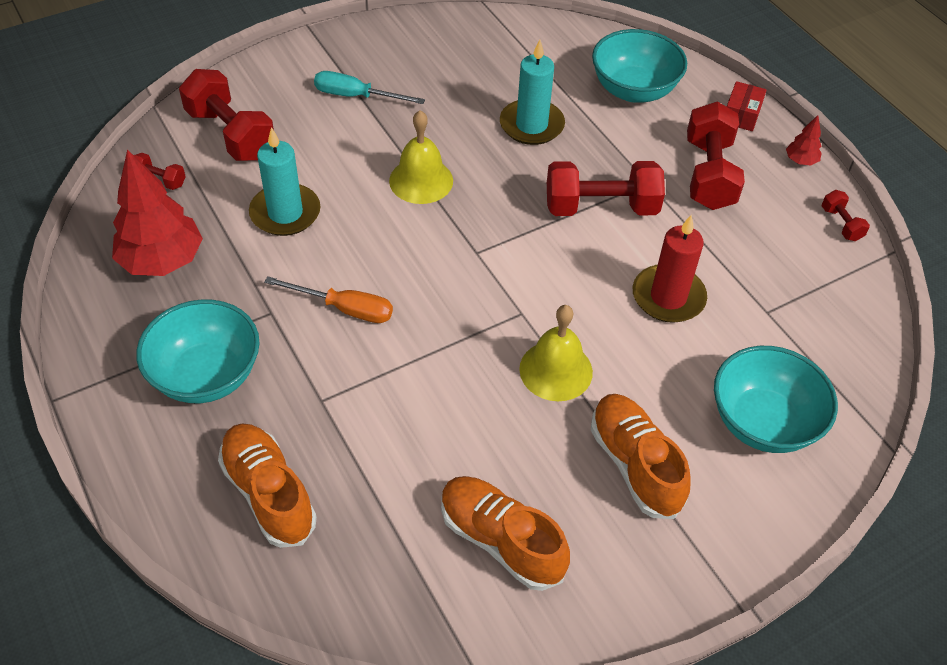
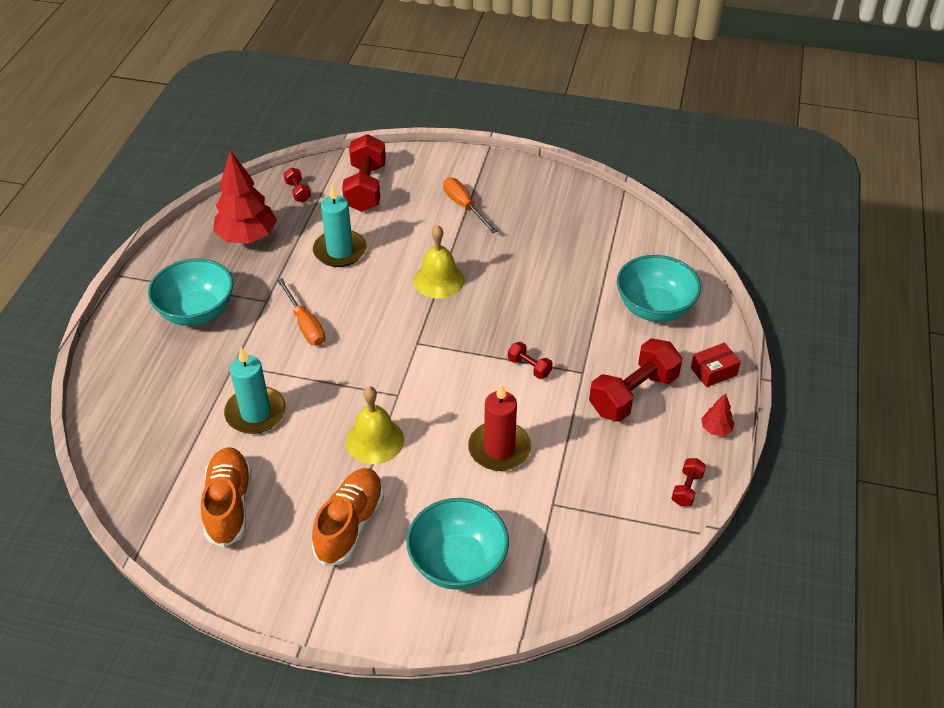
camera: 45 degrees right, 5 degrees down
orange shoe [218,424,317,548] -> none
turquoise screwdriver [314,71,425,104] -> orange screwdriver [443,177,497,233]
turquoise candle [500,40,565,145] -> turquoise candle moved to [224,347,286,434]
red dumbbell [547,161,665,216] -> red dumbbell [508,342,552,379], size x0.47

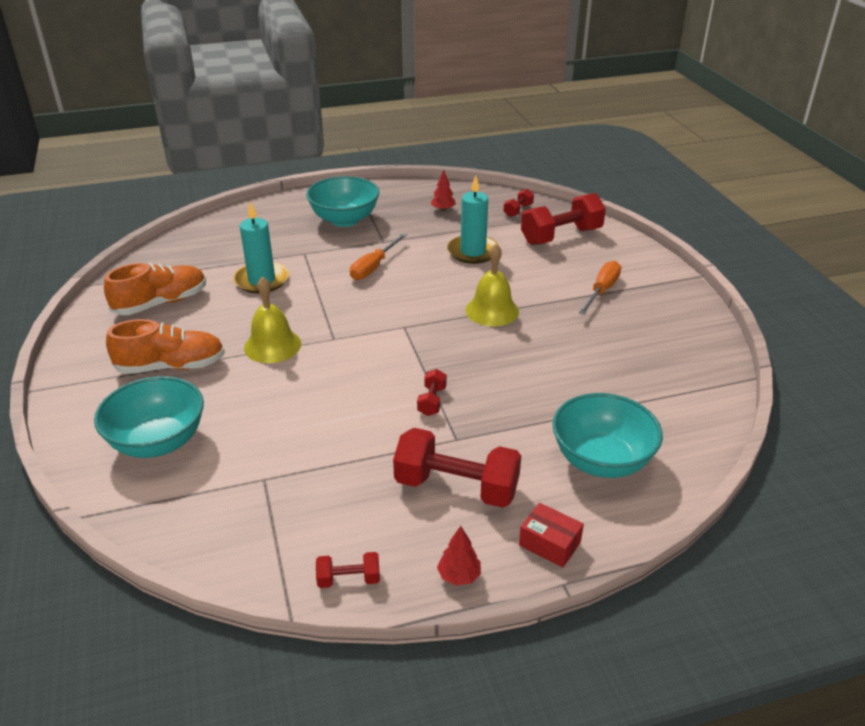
camera: 60 degrees right, 10 degrees down
red tree [213,151,277,244] -> red tree [431,170,456,211], size x0.44
red candle [468,383,531,471] -> none

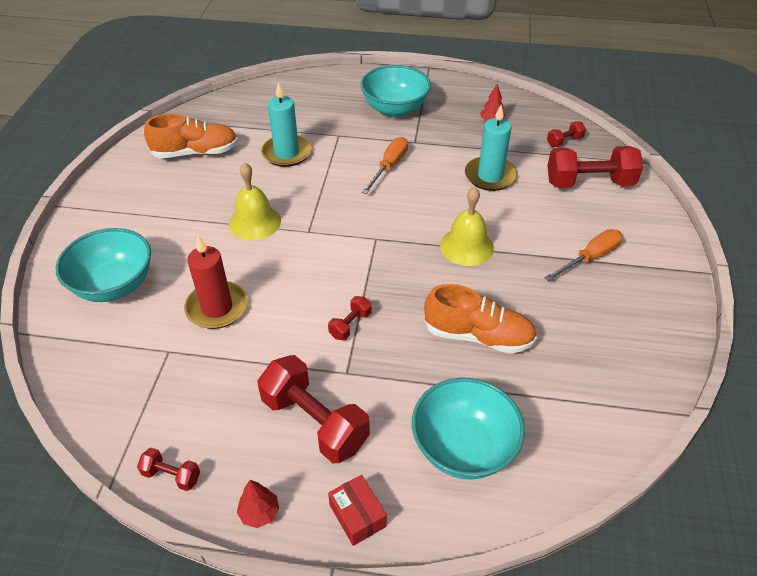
camera: 25 degrees right, 10 degrees up
orange shoe [106,319,225,374] -> orange shoe moved to [424,284,537,354]
orange screwdriver [350,233,408,280] -> orange screwdriver turned 150 degrees clockwise [362,137,408,194]
none -> red candle [184,235,248,329]

